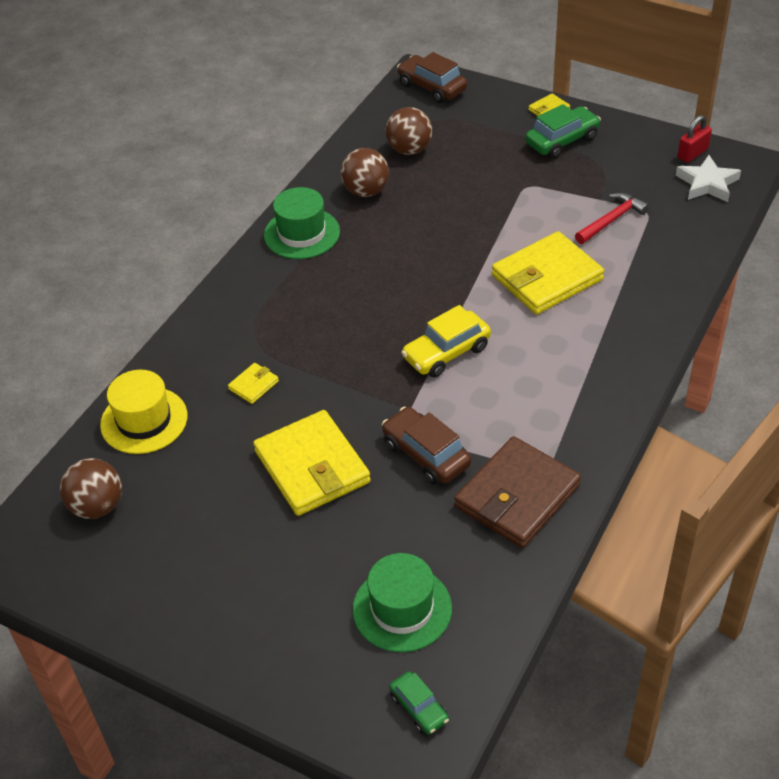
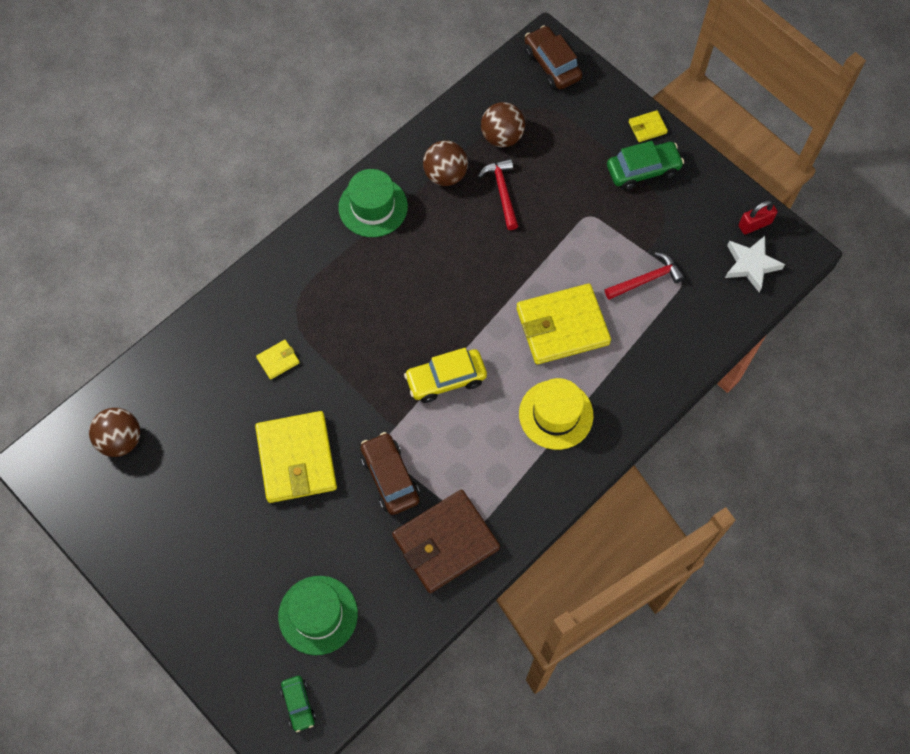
camera: 15 degrees right, 20 degrees up
yellow hat [100,370,187,454] -> yellow hat moved to [519,378,593,450]
none -> red hammer [478,159,518,230]

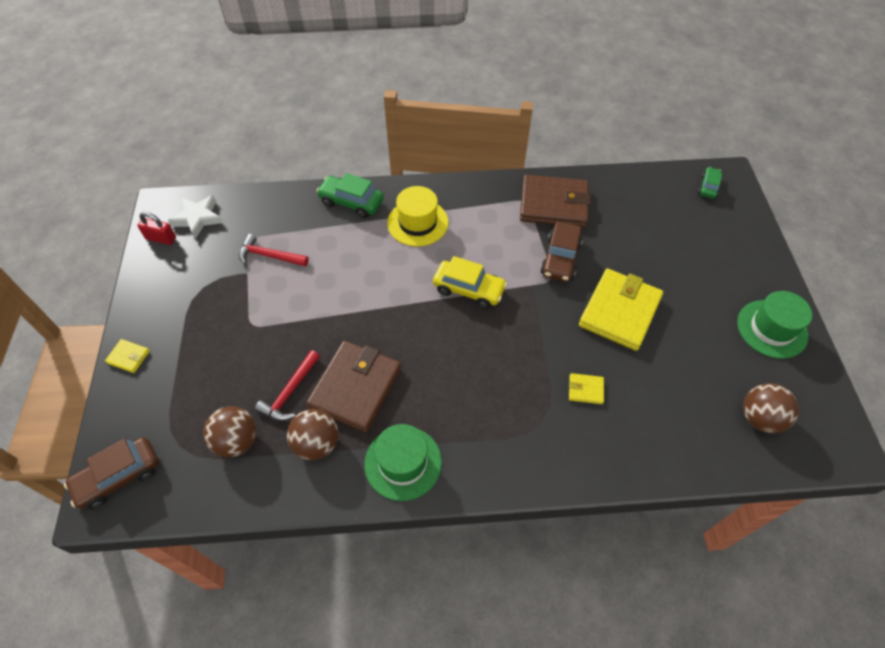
camera: 140 degrees left, 10 degrees down
green hat [278,576,358,655] -> green hat moved to [737,291,812,359]
yellow wallet [516,284,611,364] -> none
brown car [525,25,582,89] -> brown car turned 45 degrees clockwise [64,437,159,509]
green car [607,141,684,190] -> green car moved to [317,173,384,218]
none -> brown wallet [306,341,401,432]

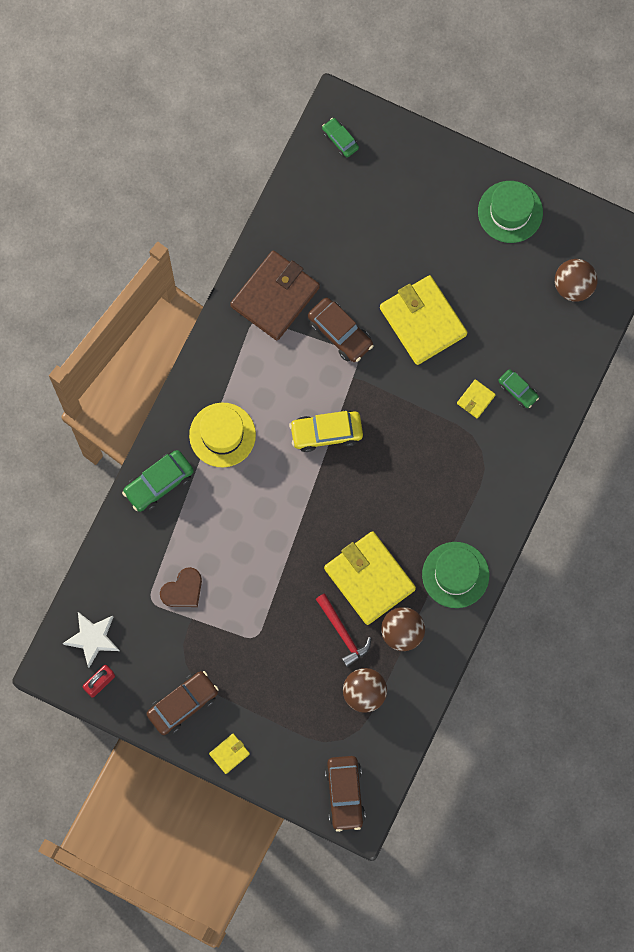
camera: 60 degrees left, 20 degrees up
red hammer [239,234,309,267] -> brown heart [160,567,202,607]
brown wallet [306,341,401,432] -> yellow wallet [324,531,416,625]
yellow car [433,256,507,309] -> yellow car turned 150 degrees counterclockwise [289,410,363,452]
none -> brown car [147,671,219,735]
none -> green car [498,369,539,408]

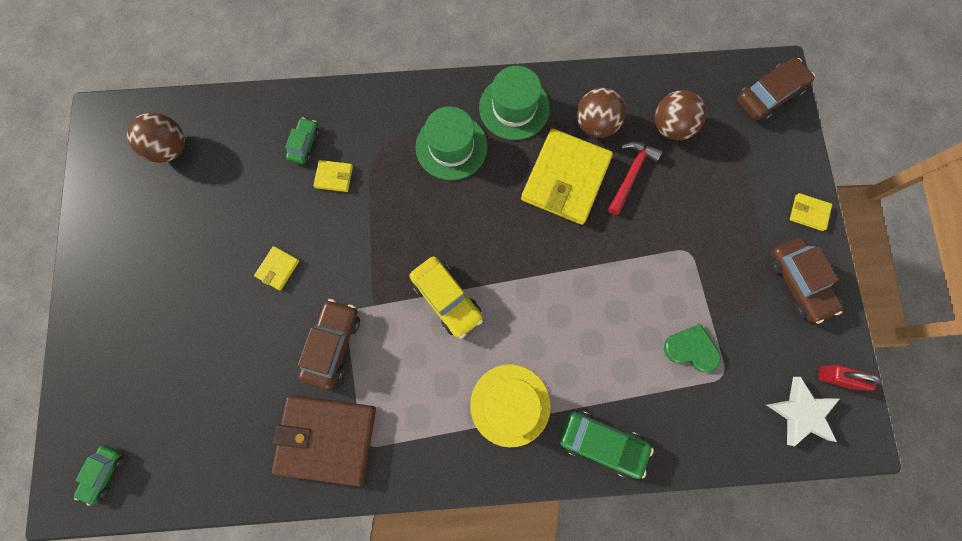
camera: 120 degrees left, 0 degrees up
brown car [147,671,219,735] -> brown car turned 135 degrees counterclockwise [767,238,843,324]
brown heart [160,567,202,607] -> green heart [664,324,721,372]
yellow wallet [380,275,467,365] -> yellow wallet [254,246,299,290], size x0.43
green hat [478,181,543,243] -> green hat moved to [416,106,488,180]

